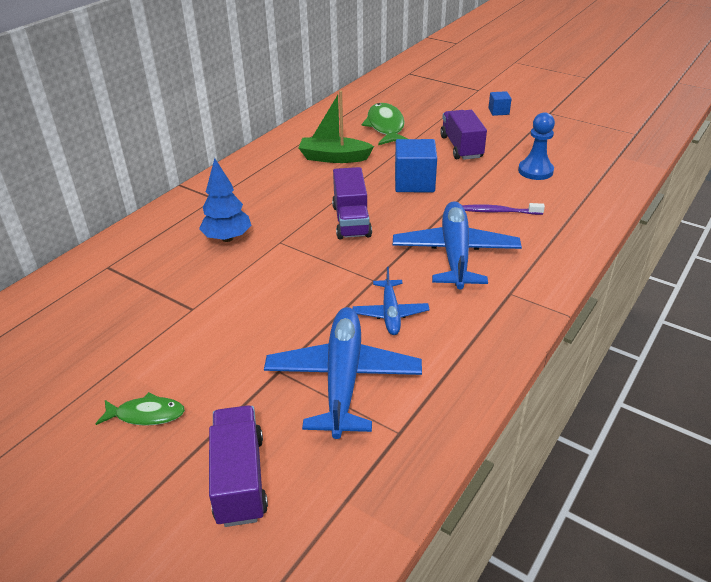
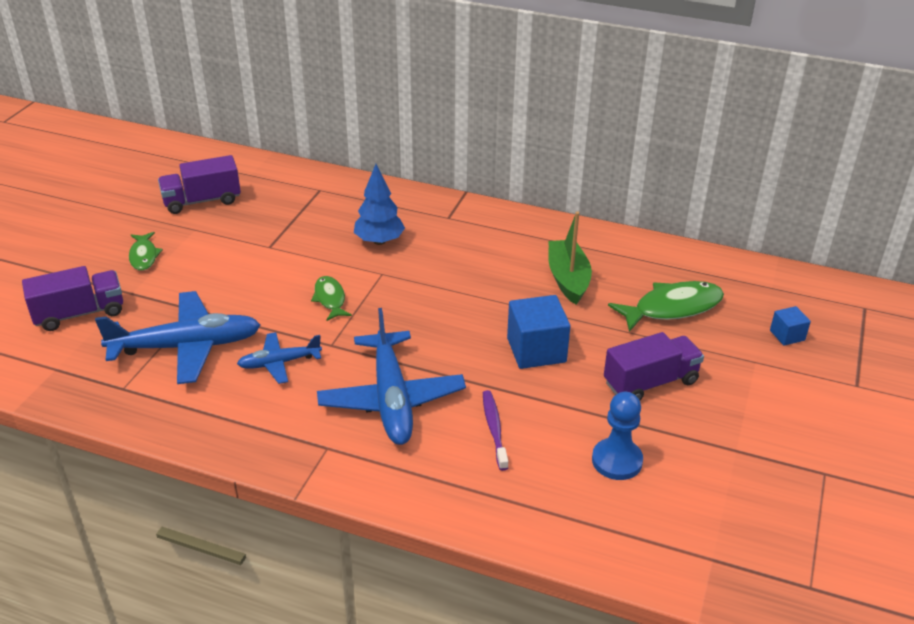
camera: 75 degrees right, 0 degrees up
purple truck [332,167,372,239] -> purple truck moved to [158,155,241,214]
blue plane [393,201,522,289] -> blue plane turned 90 degrees clockwise [317,308,466,445]
blue cube [488,91,512,116] -> blue cube moved to [770,306,811,346]
none -> green fish [311,276,352,321]

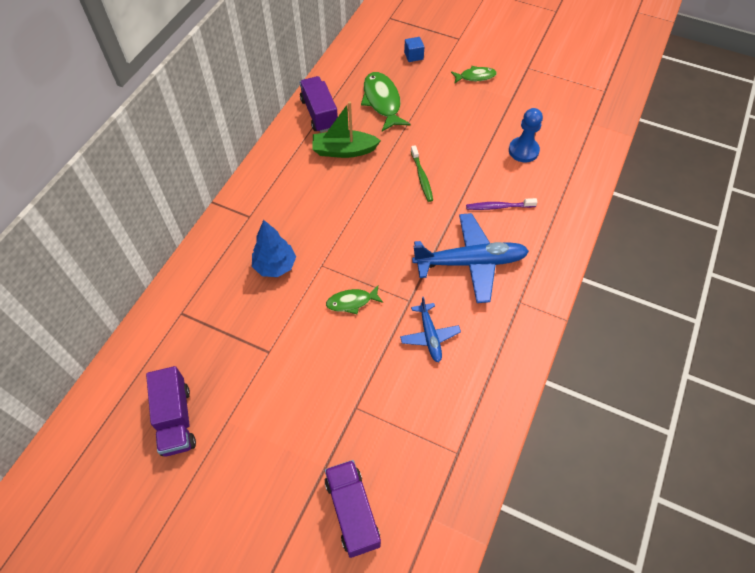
camera: 85 degrees left, 20 degrees up
blue plane [95,291,261,384] -> none
green fish [129,232,163,271] -> green fish moved to [451,66,497,84]
blue cube [507,295,570,369] -> green toothbrush [411,145,433,202]
purple truck [604,332,704,400] -> purple truck moved to [300,76,338,133]

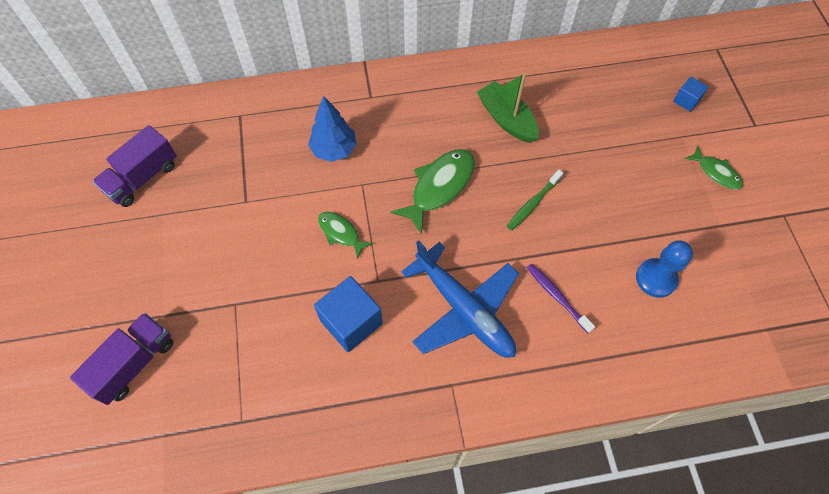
camera: 55 degrees right, 5 degrees up
purple truck [300,76,338,133] -> none
green fish [361,72,411,131] -> green fish moved to [391,149,475,234]
blue plane [400,297,461,362] -> blue cube [314,276,383,352]

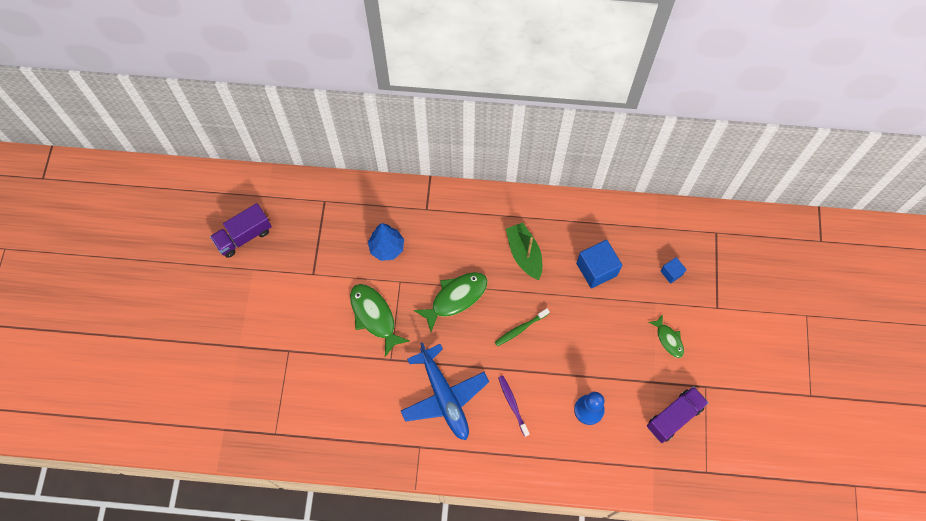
camera: 15 degrees right, 5 degrees up
purple truck [70,313,173,405] -> purple truck moved to [647,386,709,443]
blue cube [314,276,383,352] -> blue cube moved to [576,240,622,288]
green fish [318,212,374,259] -> green fish [350,284,409,357], size x1.72

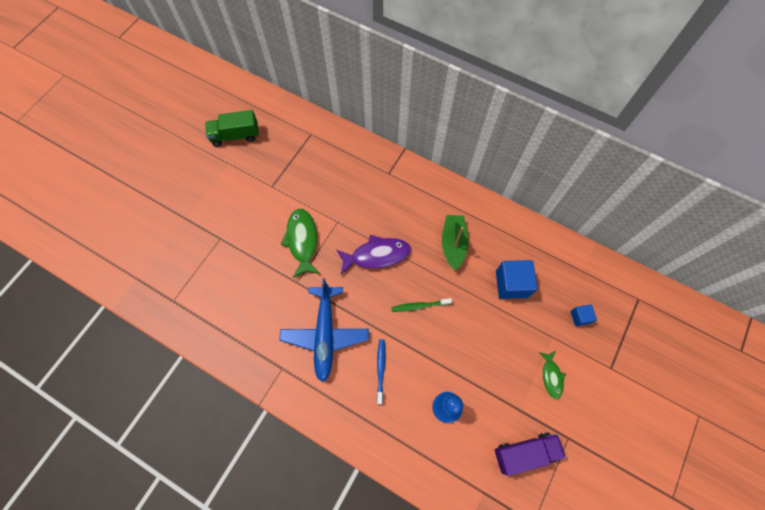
camera: 25 degrees right, 0 degrees up
purple truck [210,203,272,258] -> green truck [205,110,259,147]
blue tree [368,223,404,261] -> none
green fish [414,272,488,332] -> purple fish [336,235,411,275]
purple toothbrush [498,376,530,437] -> blue toothbrush [377,339,385,404]

